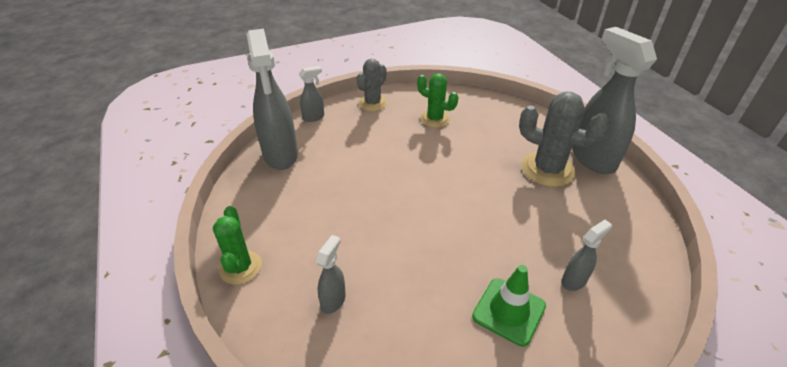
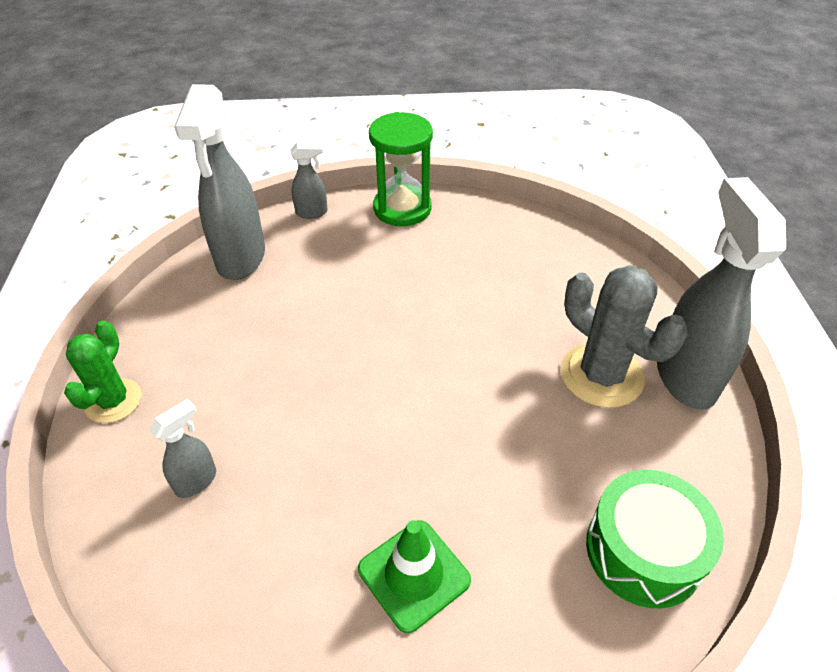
camera: 20 degrees right, 5 degrees up
grey cactus [356,59,387,111] -> green hourglass [369,112,433,226]
green cactus [417,73,458,128] -> none
grey spray bottle [561,220,612,291] -> none
none -> green drum [586,470,724,608]

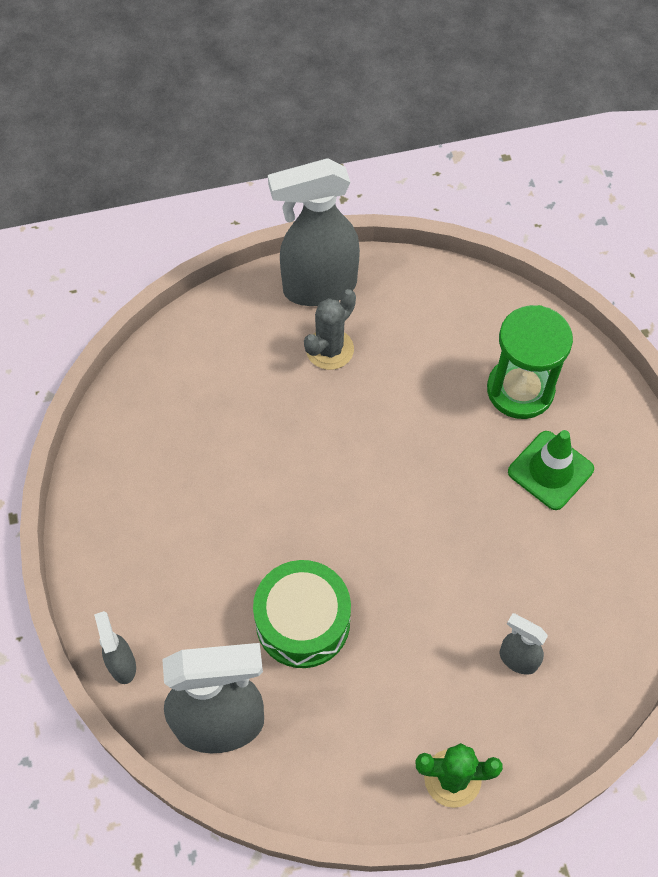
camera: 100 degrees left, 15 degrees up
green hourglass [369,112,433,226] -> green hourglass moved to [487,305,573,419]
grey cactus [560,265,688,408] -> grey cactus [304,289,356,370], size x0.65
green drum [586,470,724,608] -> green drum moved to [253,560,351,668]

